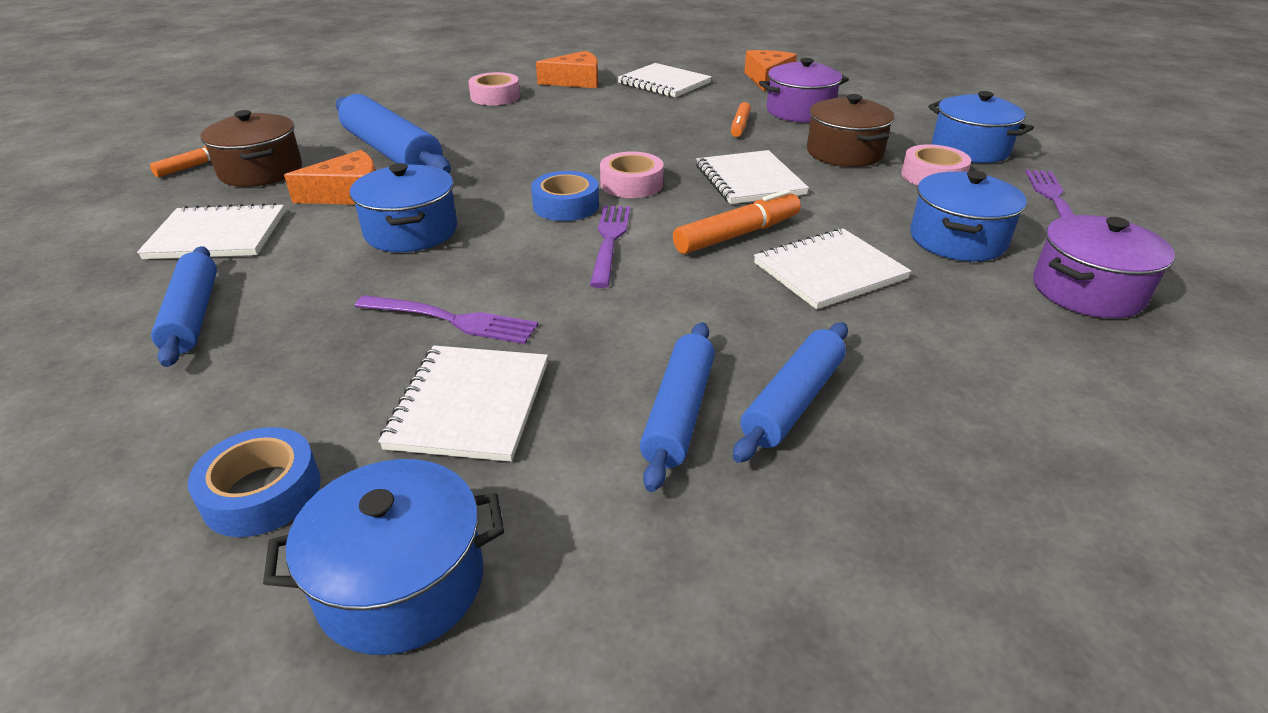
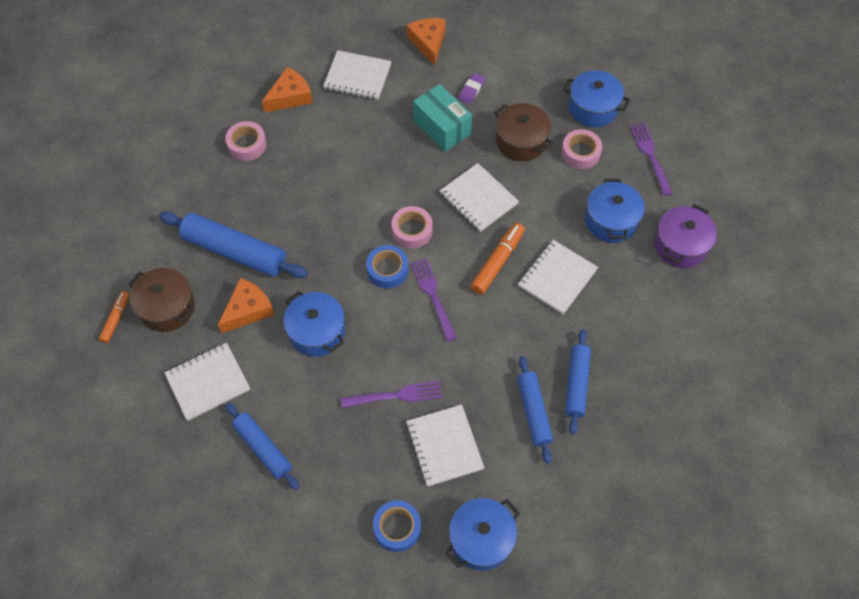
camera: 25 degrees left, 25 degrees up
orange marker [731,102,751,137] -> turquoise box [413,84,472,152]
purple pot [759,58,849,122] -> purple eraser [458,73,485,104]

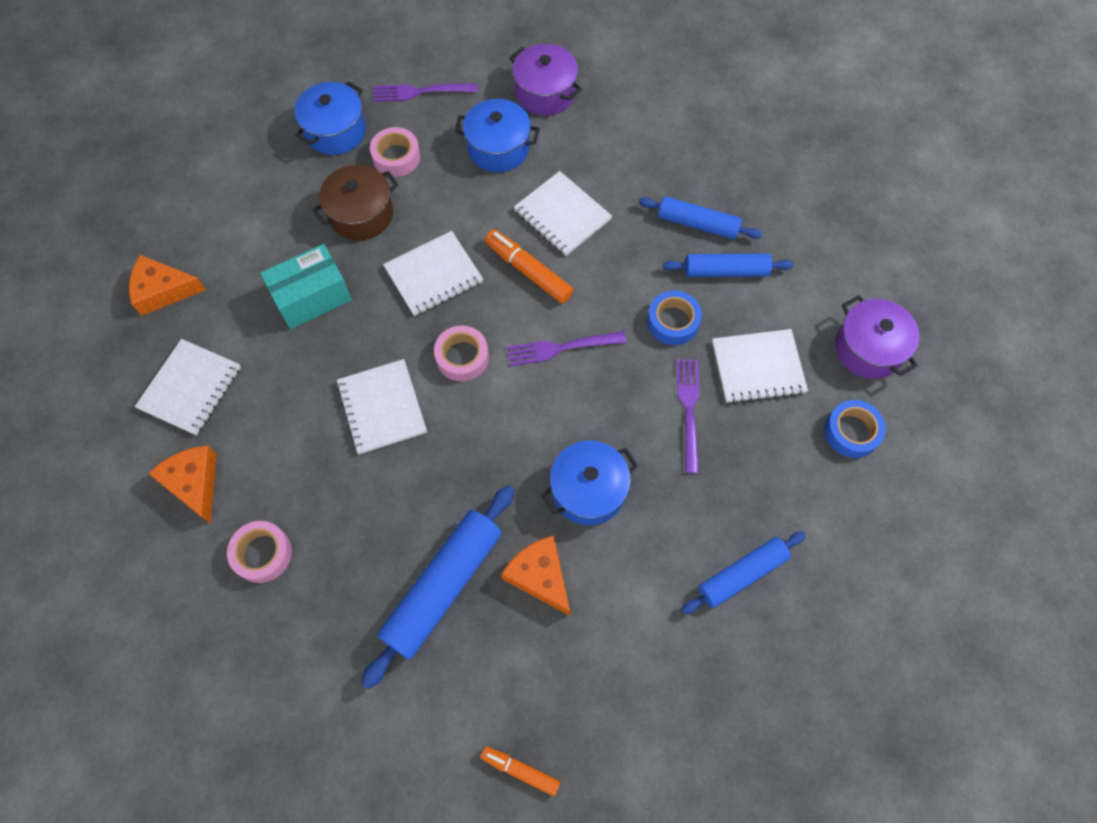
camera: 80 degrees left, 5 degrees up
brown pot [128,268,195,332] -> none
white notebook [164,342,250,421] -> white notebook moved to [336,359,427,455]
blue tape [366,245,409,288] -> blue tape moved to [647,290,702,345]
blue pot [445,498,520,571] -> purple pot [835,295,920,379]
purple eraser [458,73,485,104] -> none

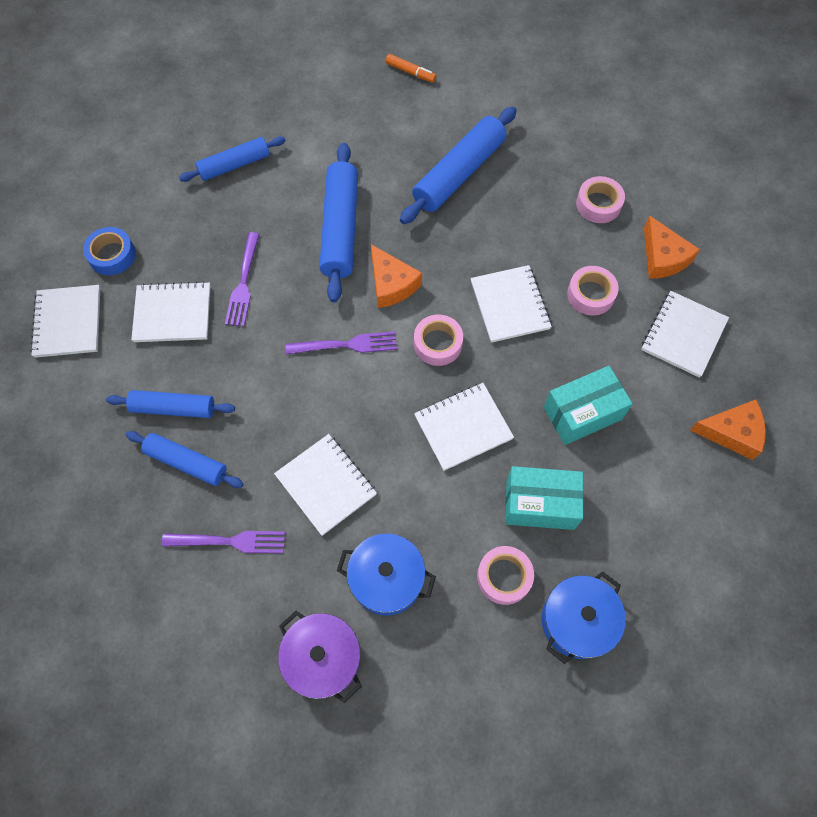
camera: 175 degrees left, 0 degrees up
brown pot [312,165,398,240] -> turquoise box [505,466,584,530]
purple fork [373,83,478,102] -> purple fork moved to [162,531,285,553]
orange marker [485,230,573,303] -> none
orange cheese [501,536,570,616] -> orange cheese moved to [371,244,422,308]
blue pot [541,441,638,525] -> blue rolling pin [319,143,358,302]
blue tape [647,290,702,345] -> none
purple pot [835,295,920,379] -> white notebook [30,285,100,358]
none -> pink tape [567,266,619,315]

